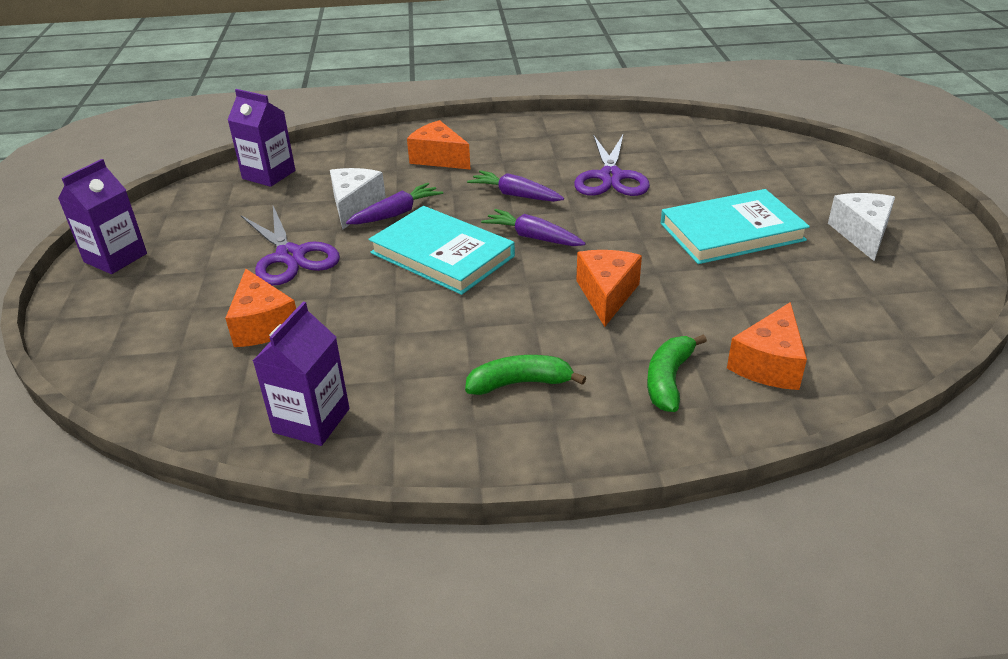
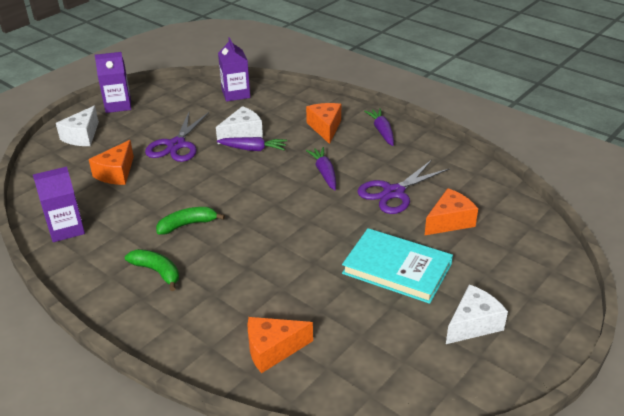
camera: 45 degrees right, 0 degrees up
turquoise book [369,206,515,295] -> none
purple carrot [481,209,586,246] -> purple carrot moved to [364,108,394,146]
orange cheese [576,250,642,327] -> orange cheese moved to [425,188,478,235]
green banana [647,335,707,412] -> green banana moved to [156,207,225,235]
none -> white cheese [56,106,99,146]

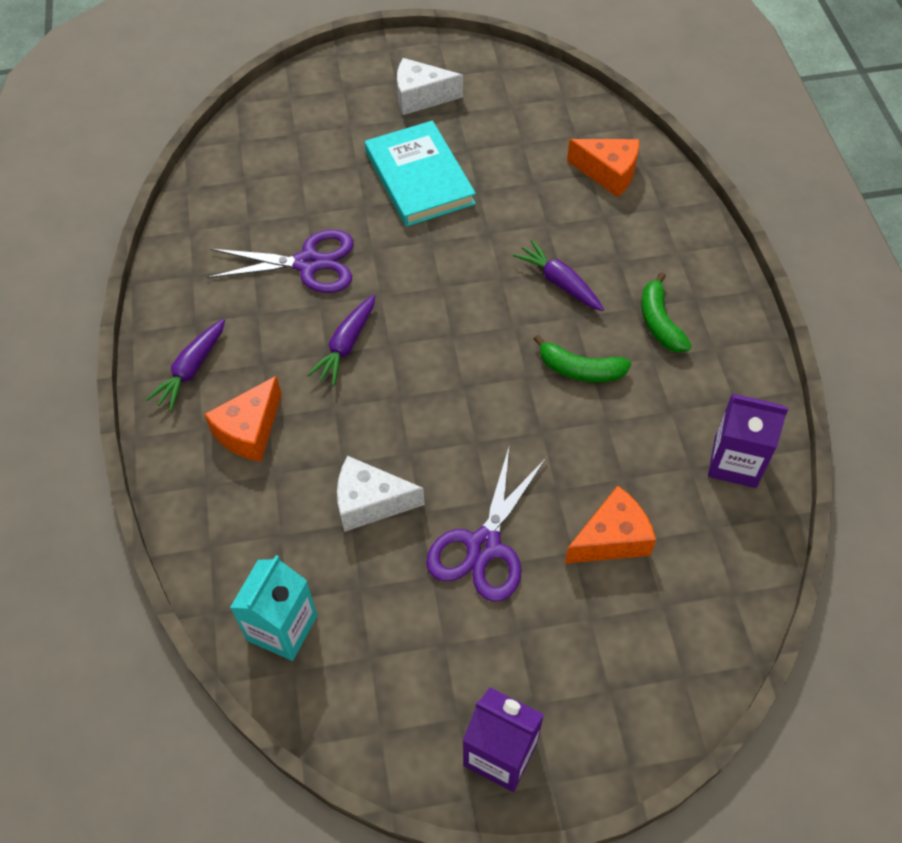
camera: 140 degrees left, 20 degrees up
white cheese [56,106,99,146] -> none
purple scissors [145,111,209,162] -> purple scissors turned 150 degrees clockwise [426,448,546,602]
purple carrot [217,137,287,151] -> purple carrot moved to [513,240,604,311]
purple carton [218,37,250,102] -> turquoise carton [230,555,317,661]
orange cheese [425,188,478,235] -> none

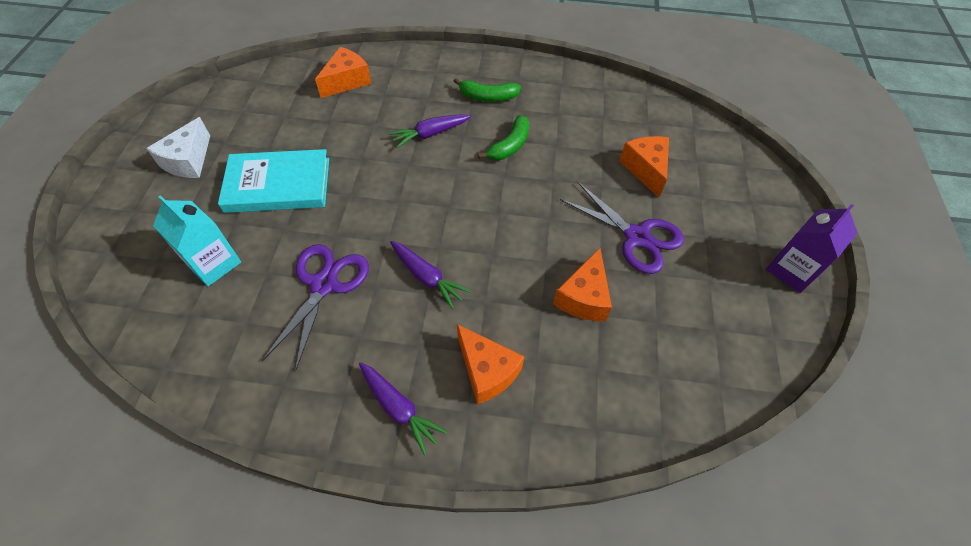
camera: 75 degrees left, 0 degrees up
turquoise carton [230,555,317,661] -> turquoise carton moved to [153,195,241,286]
white cheese [337,456,425,532] -> orange cheese [553,248,612,322]
purple carton [708,394,789,488] -> none

